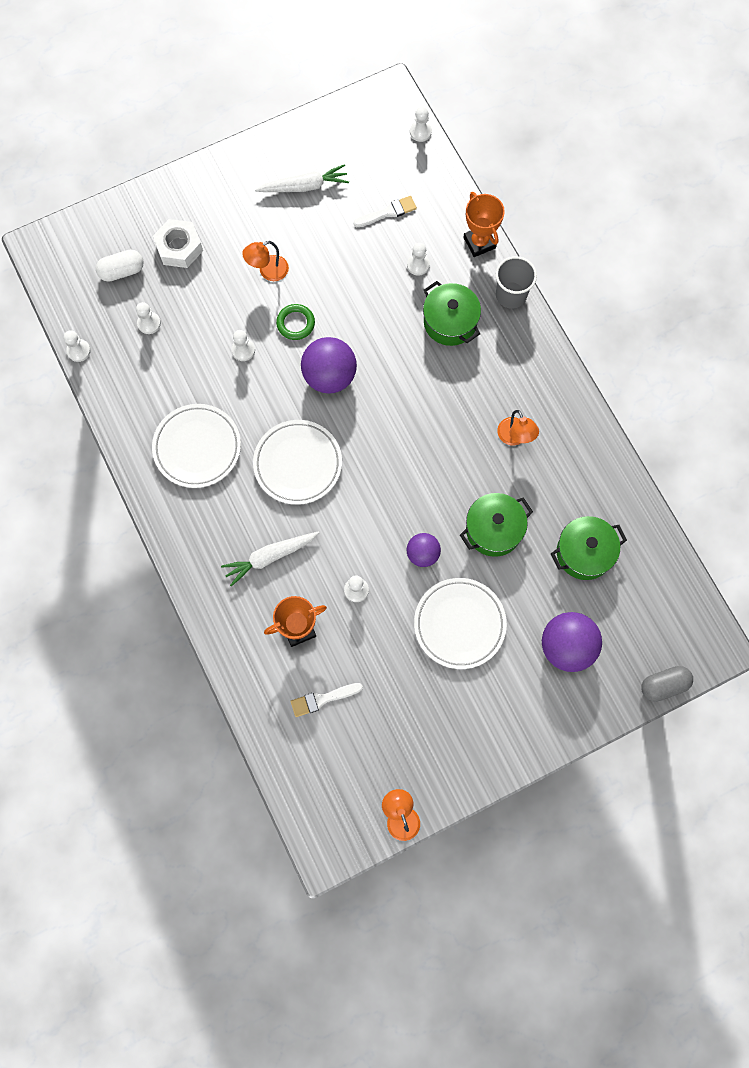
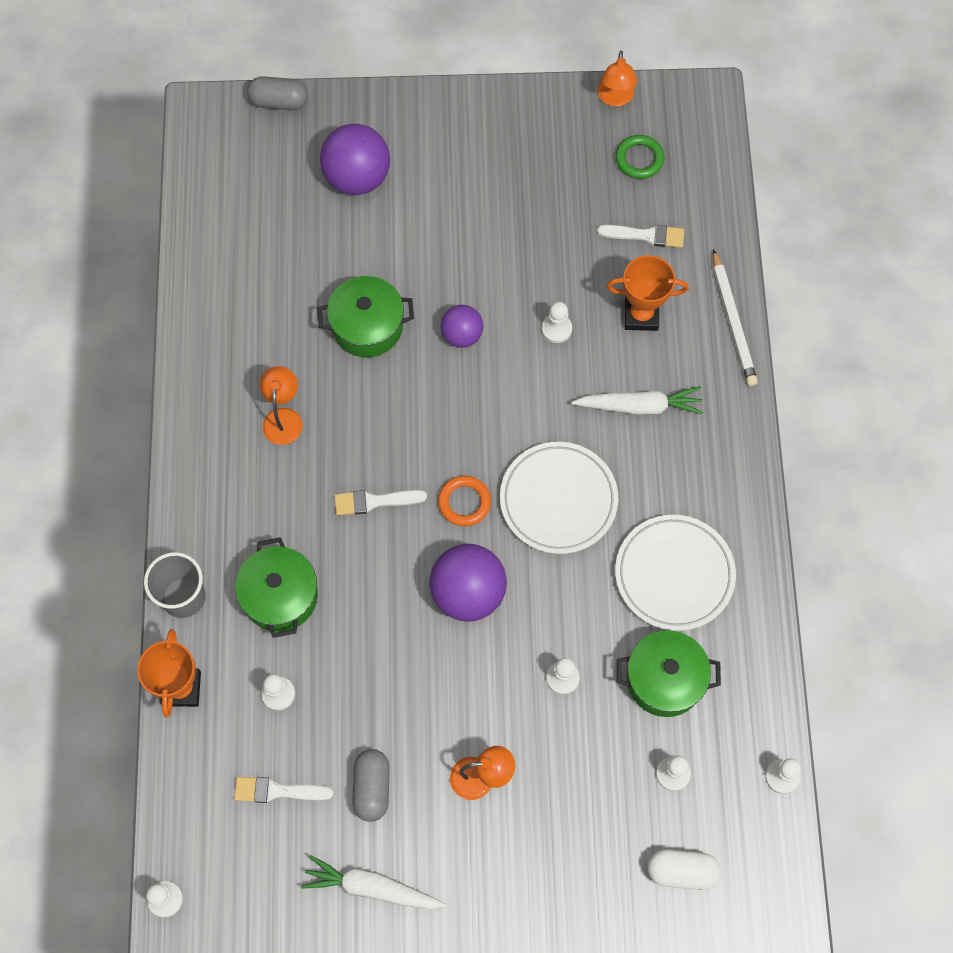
camera: 155 degrees left, 5 degrees down
white nut [153,219,203,268] -> none
green ring [276,304,315,340] -> green ring moved to [615,135,665,179]
white plate [414,578,507,669] -> none
green pot [551,516,627,580] -> green pot moved to [617,630,721,717]
none -> white brush [334,490,427,516]
none -> grey capsule [352,749,390,822]
none -> orange ring [438,476,491,526]
none -> white pencil [713,249,758,386]

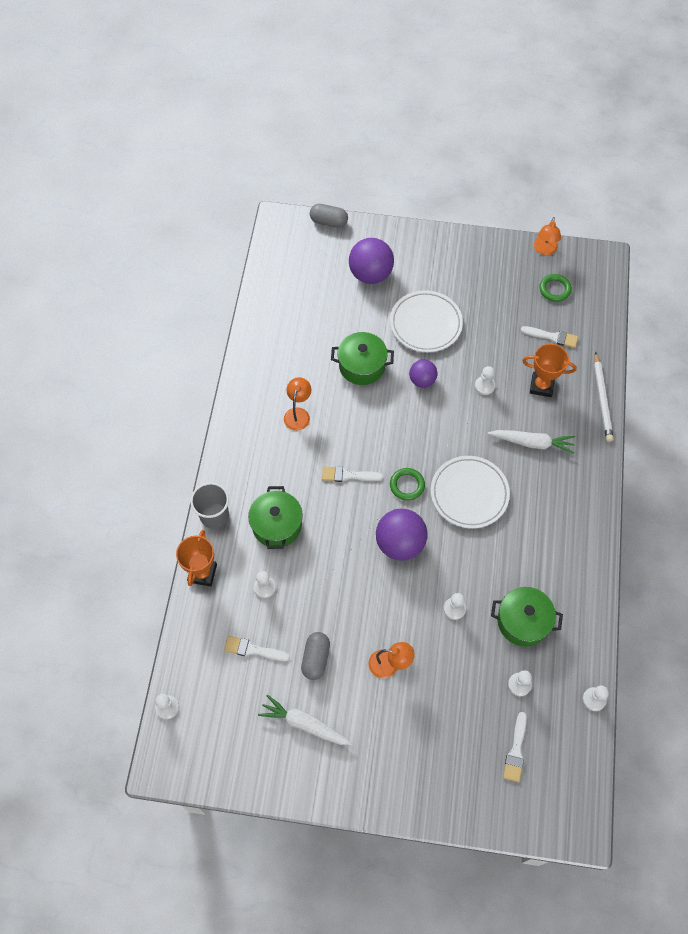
camera: 10 degrees right, 5 degrees down
orange ring [438,476,491,526] -> green ring [390,468,425,501]
white plate [615,515,736,631] -> white plate moved to [390,290,463,352]
white capsule [648,849,721,890] -> white brush [503,712,527,782]

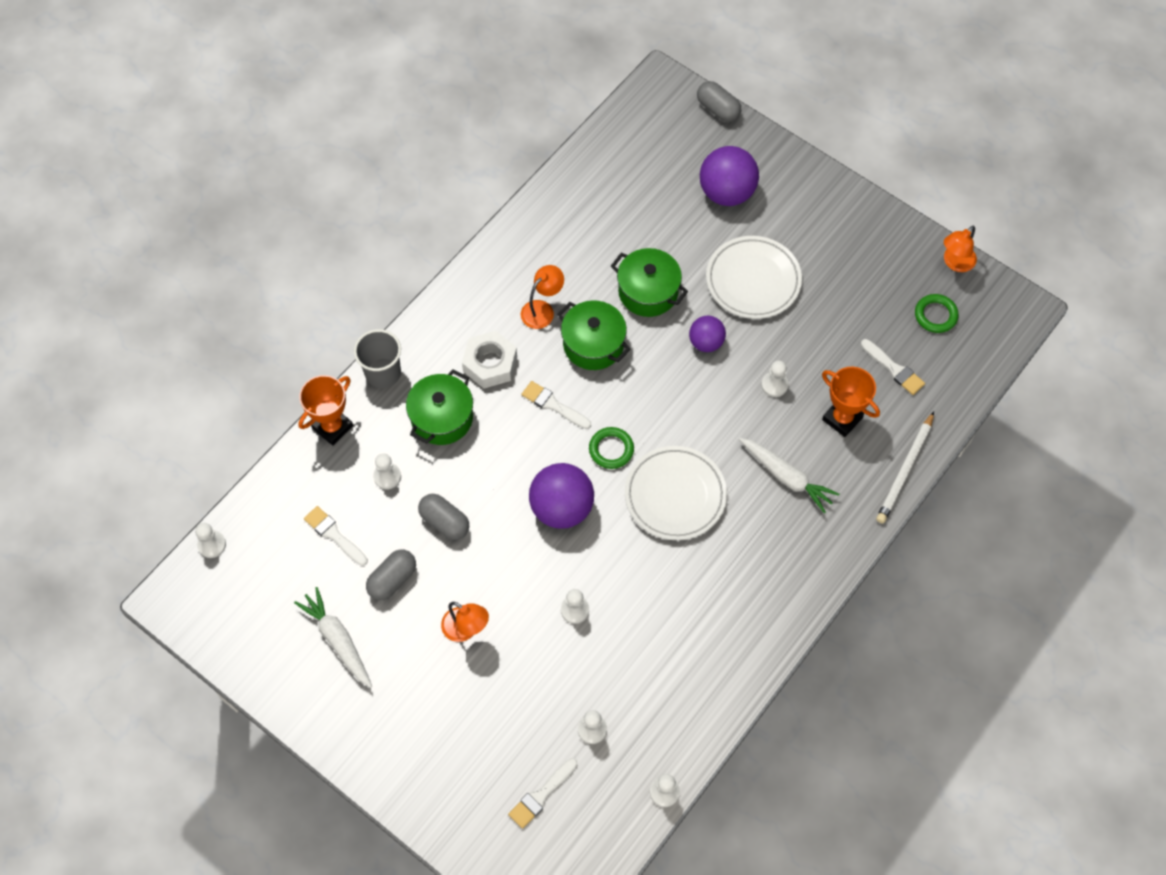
camera: 30 degrees right, 0 degrees up
green pot [491,587,563,647] -> green pot moved to [557,300,631,370]
none -> grey capsule [418,494,469,540]
none -> white nut [462,331,517,388]

